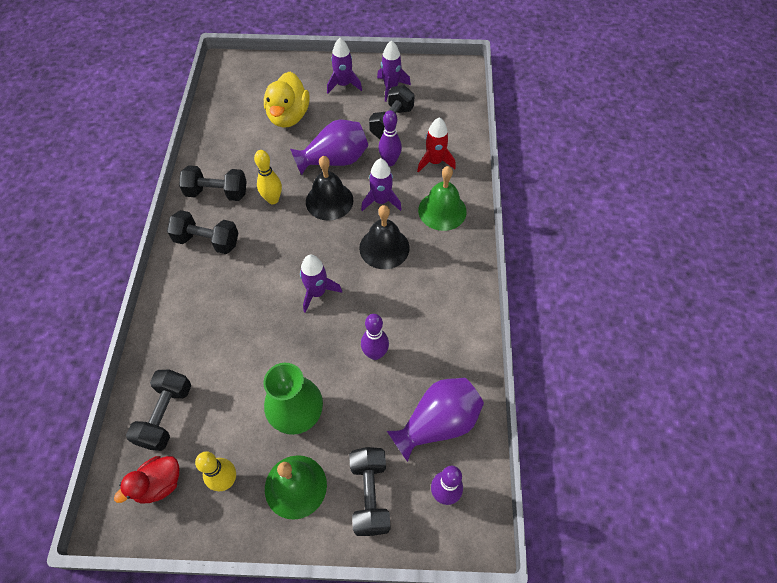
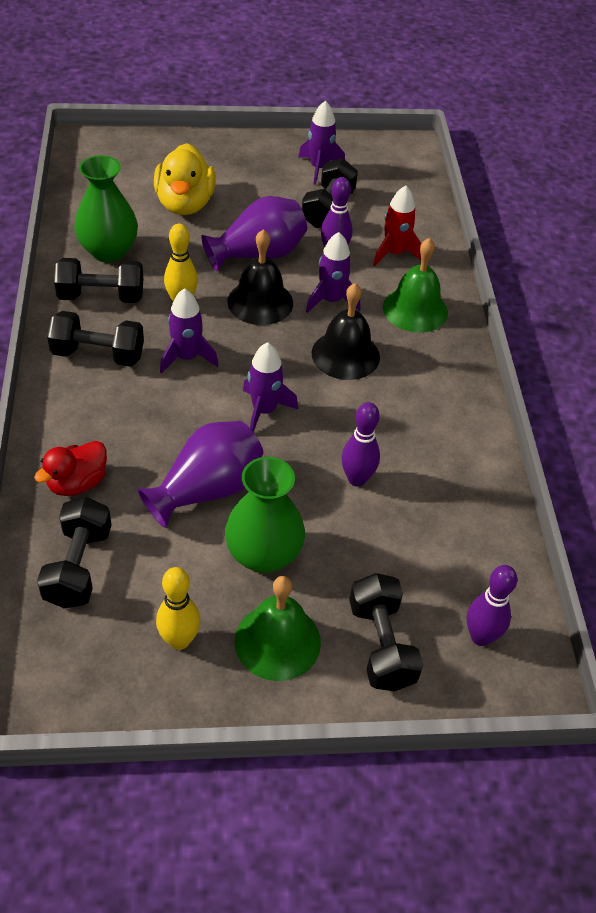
camera: 10 degrees left, 10 degrees down
red duck [114,456,179,504] -> red duck moved to [34,441,107,496]
purple rocket [327,38,362,94] -> purple rocket moved to [160,288,218,374]
purple vase [387,378,484,462] -> purple vase moved to [137,421,263,528]
none -> green vase [74,155,138,263]

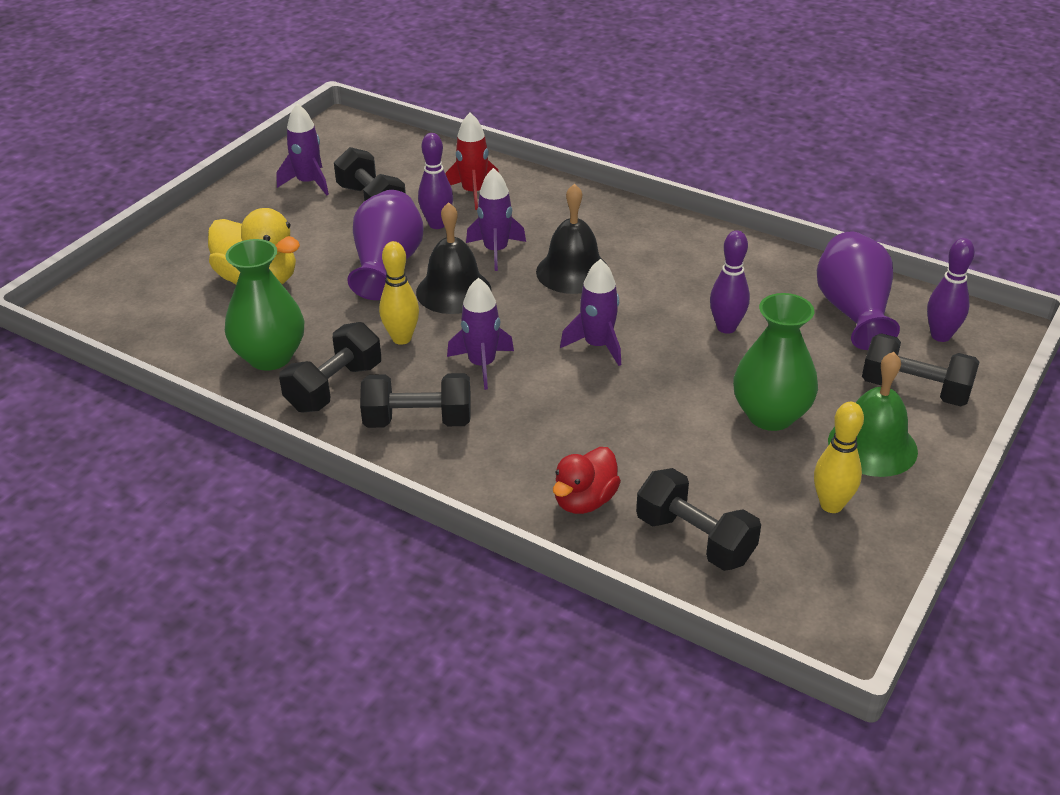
camera: 50 degrees left, 10 degrees down
red duck [34,441,107,496] -> red duck turned 45 degrees clockwise [553,447,621,514]
black dumbbell [47,311,144,367] -> black dumbbell turned 45 degrees clockwise [360,373,471,428]
purple vase [137,421,263,528] -> purple vase moved to [817,232,900,350]
green bell [383,238,448,333] -> none

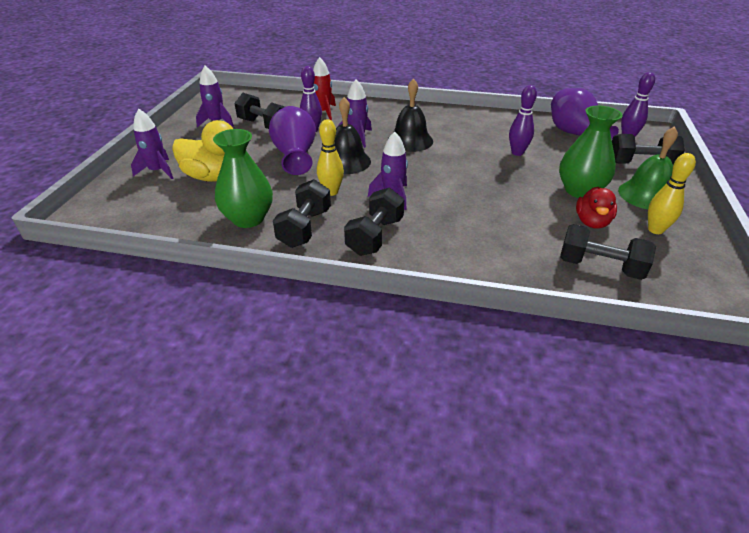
camera: 20 degrees left, 0 degrees up
black dumbbell [360,373,471,428] -> black dumbbell turned 45 degrees counterclockwise [344,188,404,256]
red duck [553,447,621,514] -> red duck moved to [576,187,617,229]
purple rocket [560,259,621,366] -> purple rocket moved to [131,109,174,179]

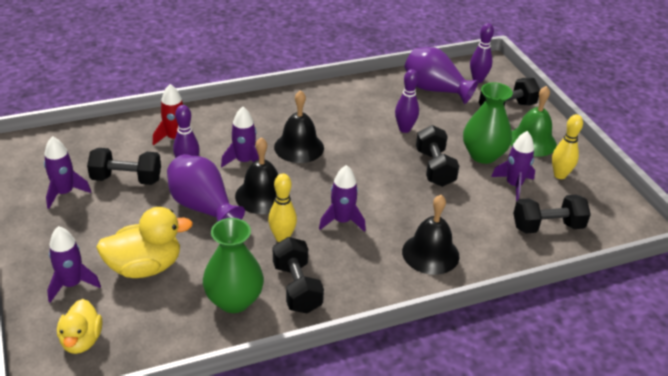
camera: 35 degrees left, 0 degrees up
black dumbbell [344,188,404,256] -> black dumbbell moved to [416,125,459,187]
red duck [576,187,617,229] -> purple rocket [491,131,535,202]
none -> yellow duck [57,299,102,354]
none -> black bell [402,195,459,275]

